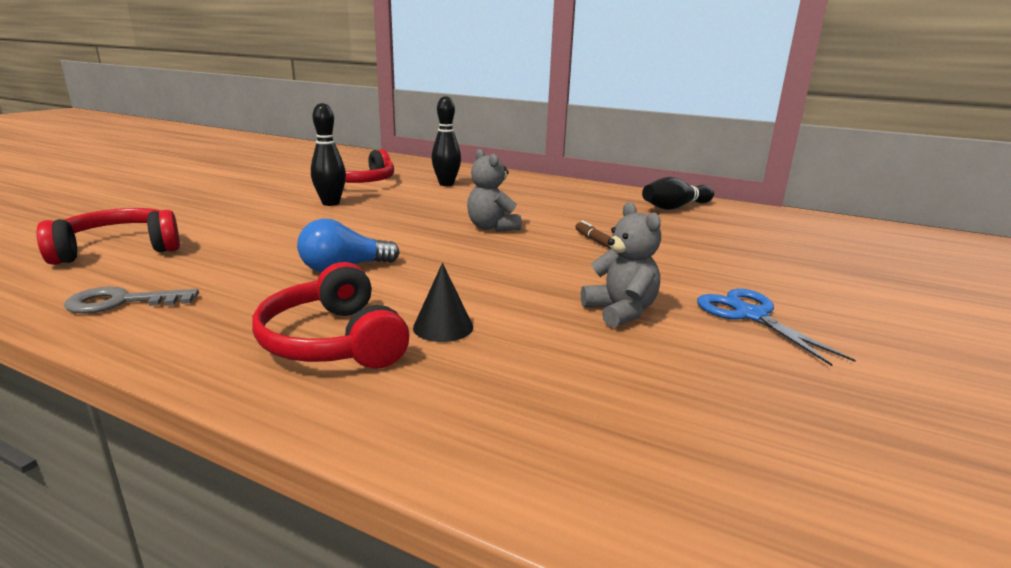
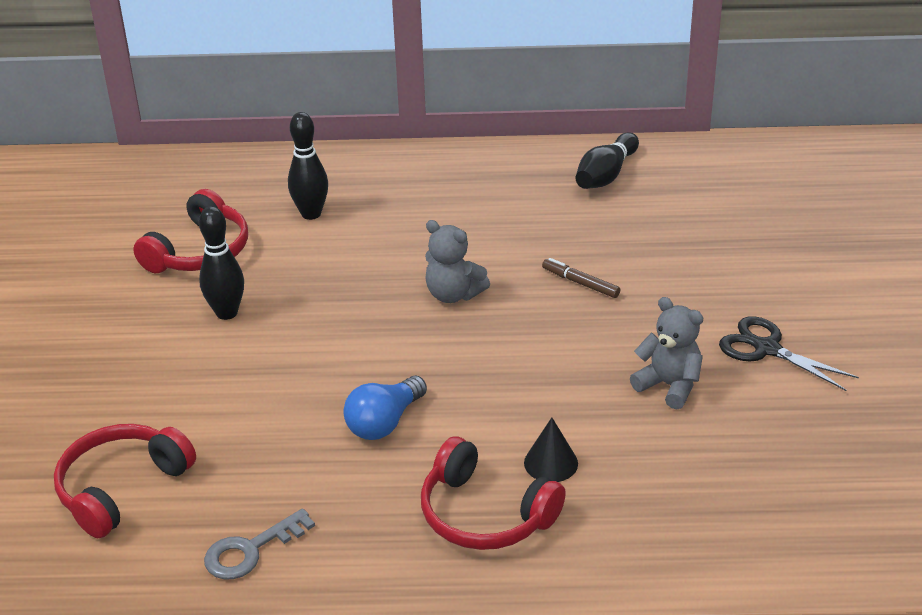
camera: 25 degrees left, 15 degrees up
blue scissors [697,289,856,366] -> black scissors [719,316,859,391]

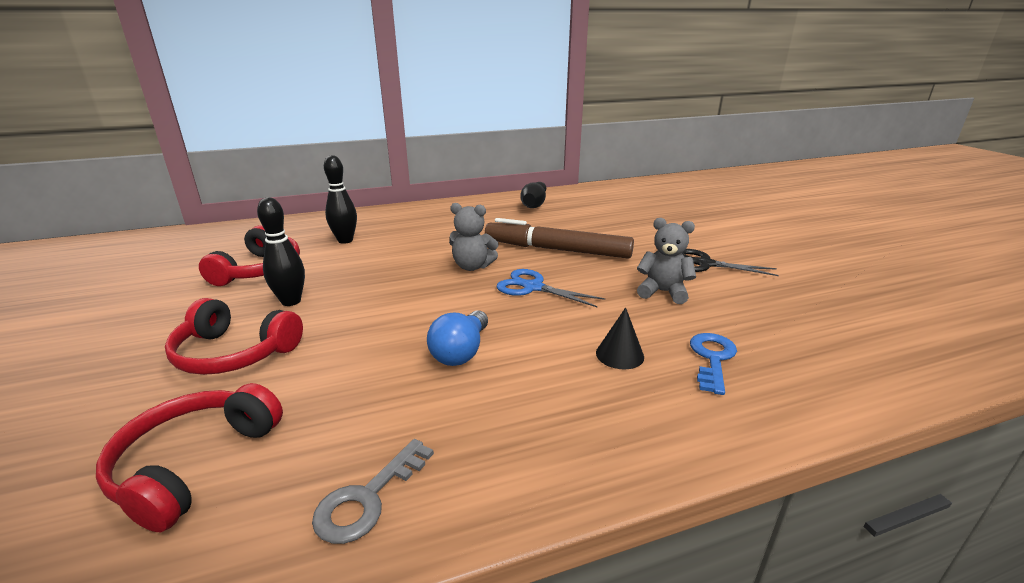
camera: 20 degrees left, 10 degrees down
red headphones [421,437,566,550] -> red headphones moved to [165,298,303,375]
brown marker [542,258,620,298] -> brown marker [485,218,634,259], size x2.40
none -> blue scissors [497,269,605,308]
none -> blue key [690,333,737,395]

